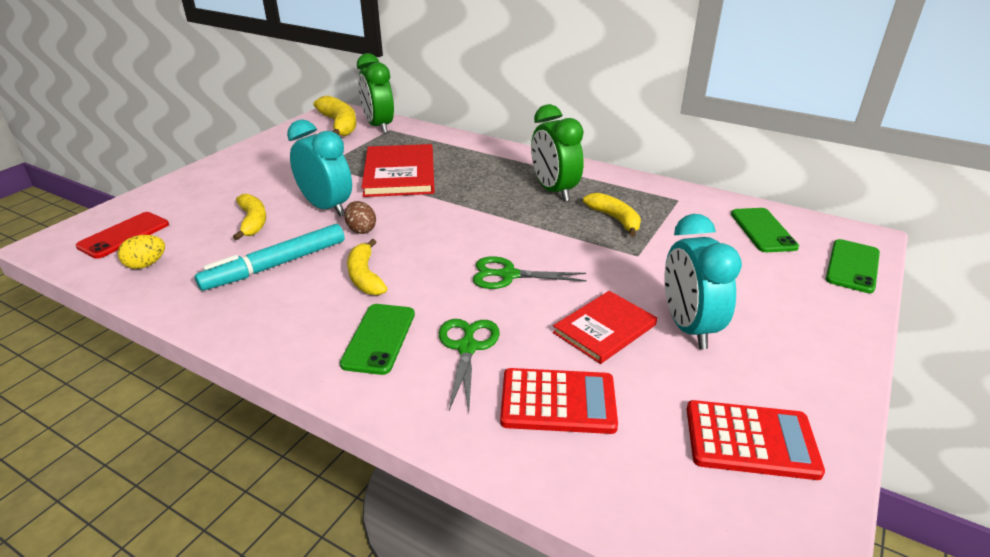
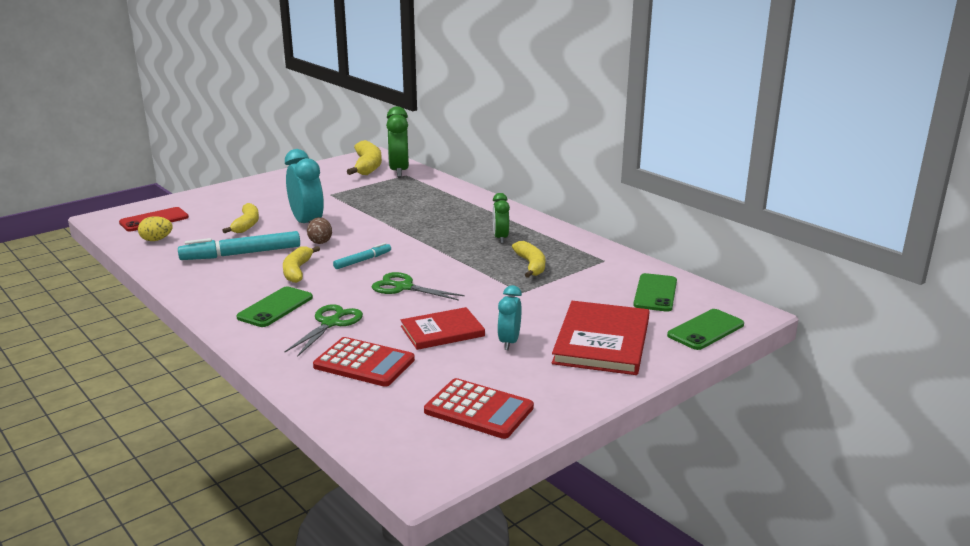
camera: 20 degrees right, 10 degrees down
red book [361,144,435,197] -> red book moved to [552,301,650,375]
green clock [531,104,584,201] -> green clock [493,193,510,243], size x0.59
turquoise clock [664,214,742,349] -> turquoise clock [497,285,522,350], size x0.59
none -> turquoise marker [333,243,391,269]

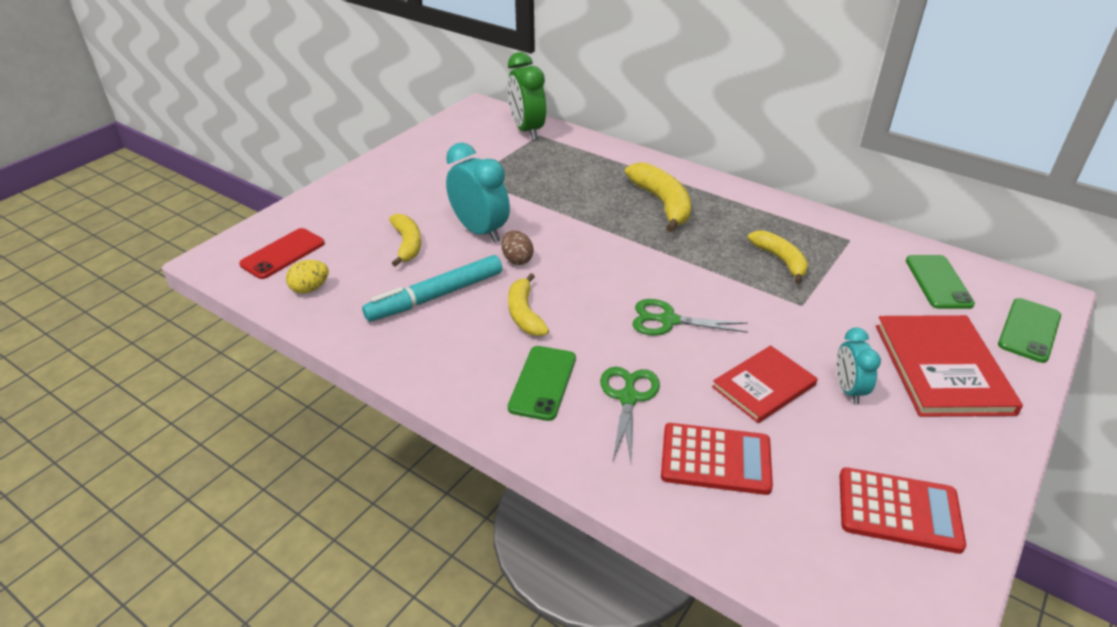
camera: 15 degrees left, 15 degrees up
turquoise marker [333,243,391,269] -> none
yellow banana [347,140,382,175] -> yellow banana moved to [625,163,691,232]
green clock [493,193,510,243] -> none

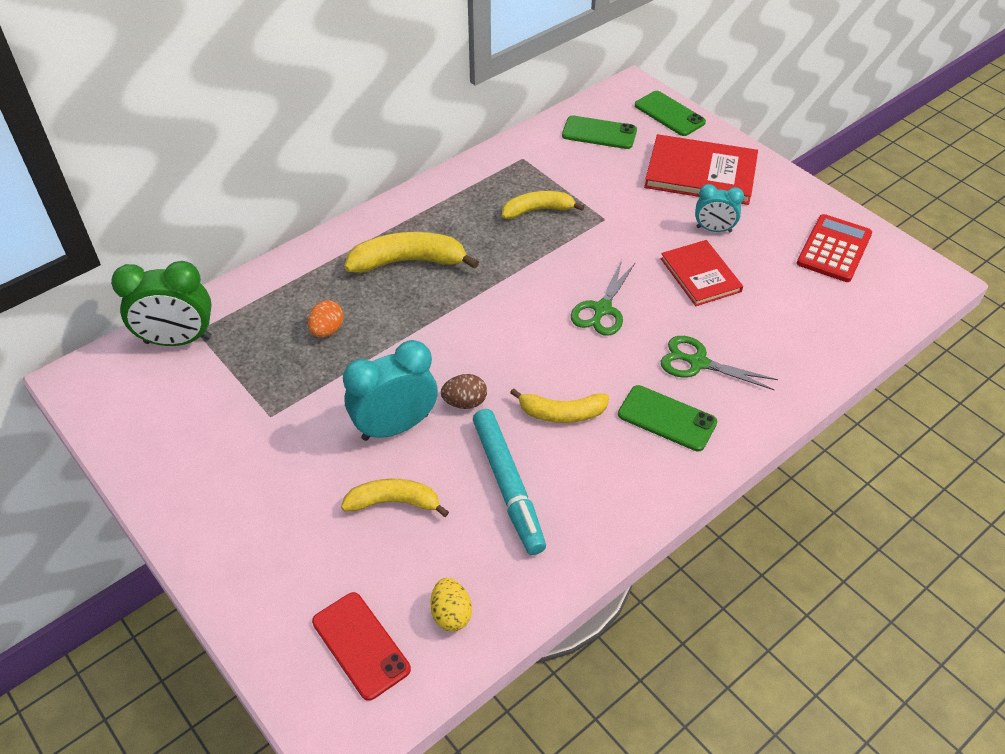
camera: 75 degrees left, 10 degrees up
red calculator [661,423,773,495] -> none
none -> orange egg [308,300,343,338]

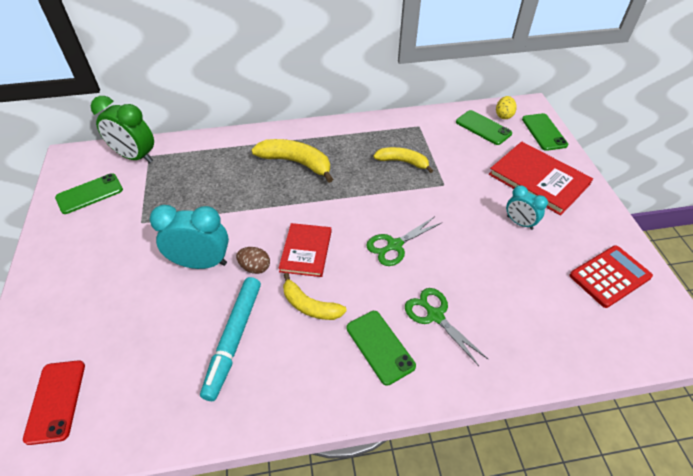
camera: 30 degrees right, 0 degrees up
orange egg [308,300,343,338] -> none
yellow banana [341,479,449,517] -> none
yellow egg [430,578,472,631] -> yellow egg moved to [496,96,517,119]
red book [661,240,743,306] -> red book moved to [278,223,332,277]
none -> green phone [55,173,123,214]

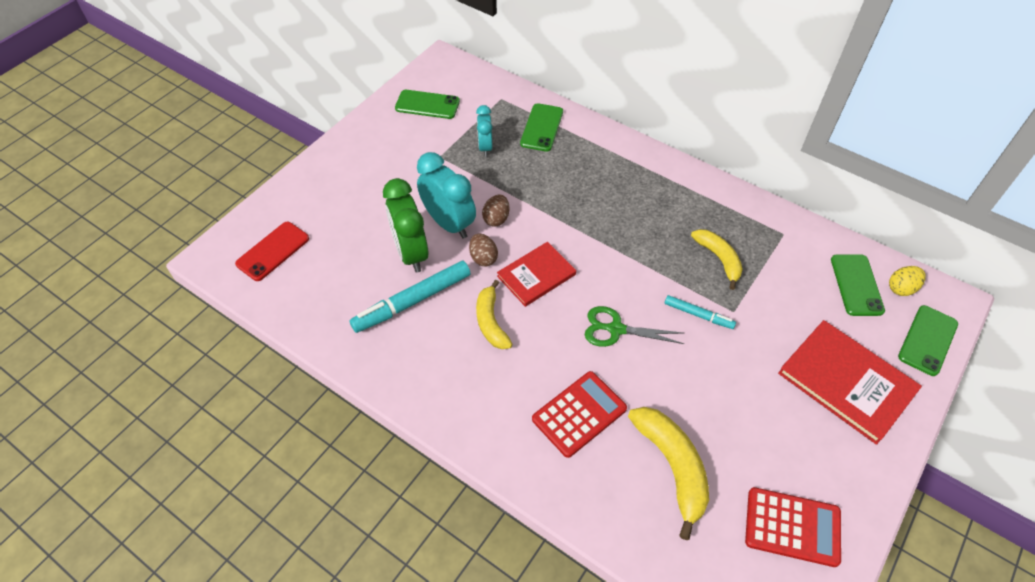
camera: 45 degrees right, 5 degrees up
green clock [91,96,154,163] -> green clock moved to [383,178,429,273]
yellow banana [252,139,333,183] -> yellow banana moved to [628,407,709,540]
green phone [347,311,416,386] -> green phone moved to [520,103,563,152]
green scissors [405,288,488,366] -> red calculator [532,371,627,458]
red book [489,142,593,216] -> red book turned 45 degrees counterclockwise [778,320,922,445]
turquoise clock [506,185,548,230] -> turquoise clock moved to [476,105,492,157]
none -> brown egg [482,195,509,227]
none -> turquoise marker [665,295,736,329]

